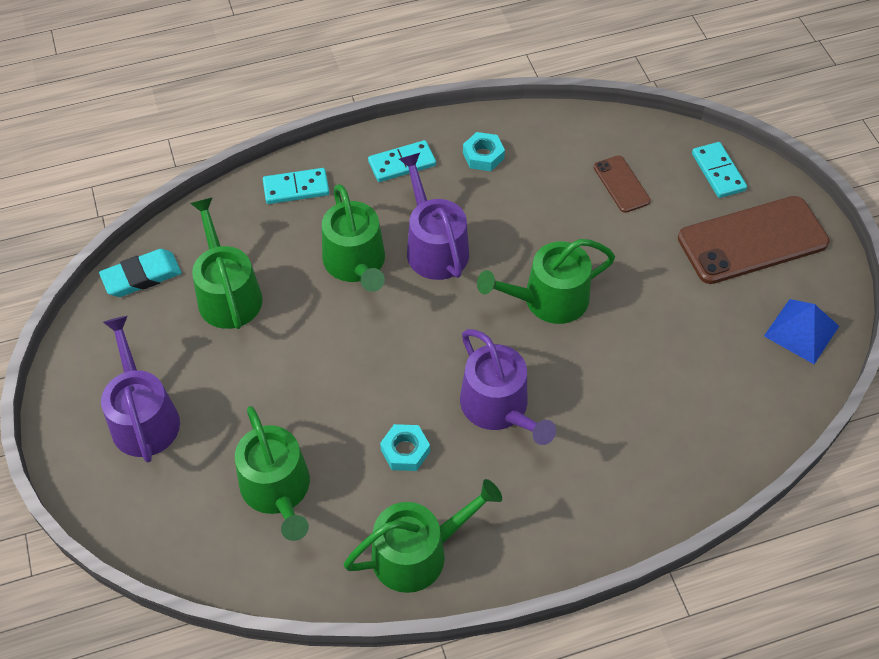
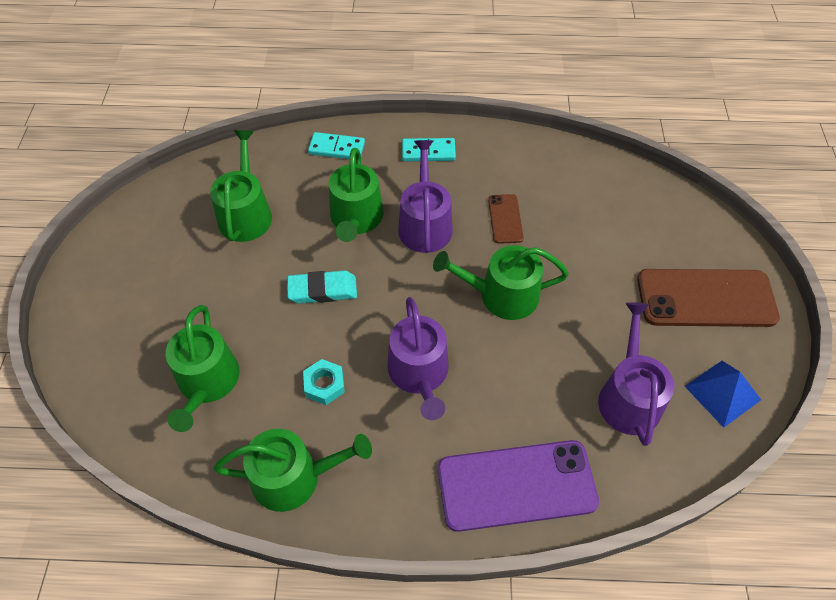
camera: 20 degrees right, 0 degrees up
turquoise eraser [99,249,181,297] -> turquoise eraser moved to [287,270,357,303]
purple watering can [101,316,180,462] -> purple watering can moved to [598,302,674,446]
turquoise nut [463,132,505,171] -> none
brown phone [594,155,651,213] -> brown phone moved to [488,194,524,244]
turquoise domino [692,142,747,198] -> none
none -> purple phone [438,440,599,532]

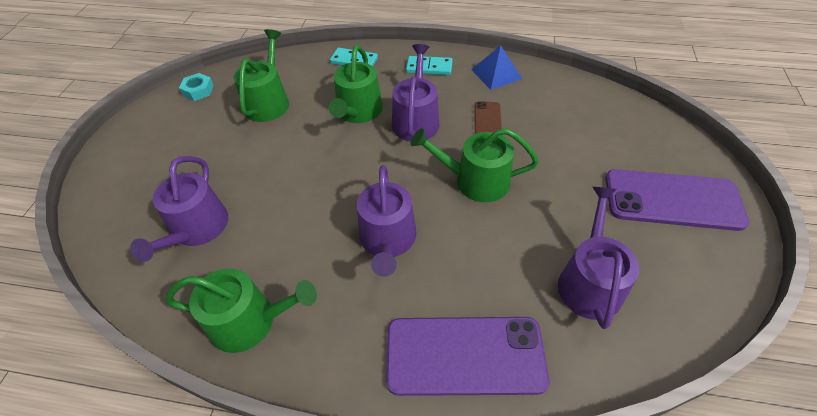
camera: 10 degrees right, 5 degrees down
green watering can [166,305,239,432] -> purple watering can [130,156,228,262]
turquoise eraser [287,270,357,303] -> none
turquoise nut [303,359,345,405] -> turquoise nut moved to [179,73,214,101]
brown phone [637,269,780,327] -> purple phone [605,169,749,231]
blue pyramid [684,361,761,428] -> blue pyramid moved to [471,46,522,90]

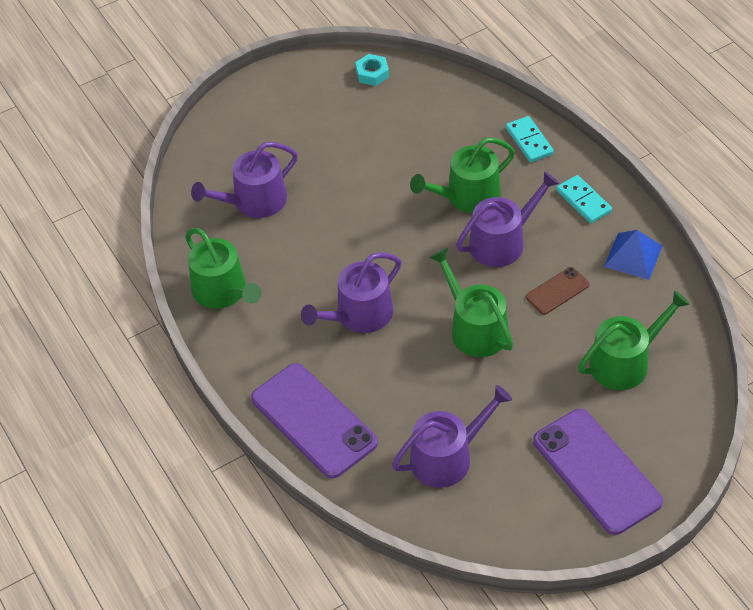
camera: 50 degrees right, 0 degrees up
green watering can [233,29,289,122] -> green watering can moved to [578,290,690,390]

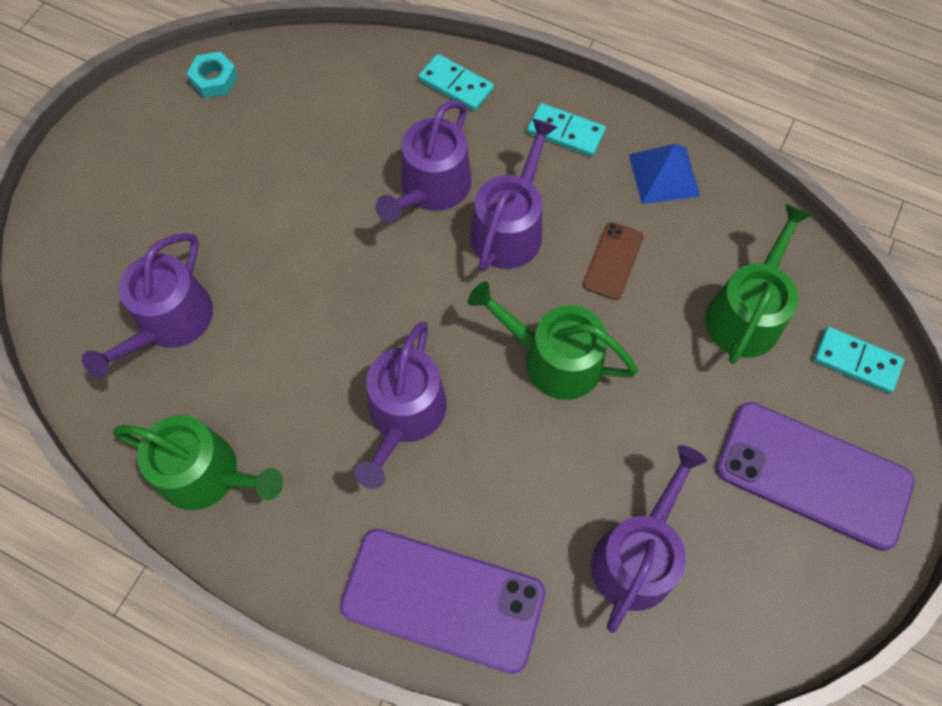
camera: 35 degrees left, 15 degrees up
green watering can [410,138,515,213] -> purple watering can [375,100,472,222]
none -> turquoise domino [814,327,904,393]

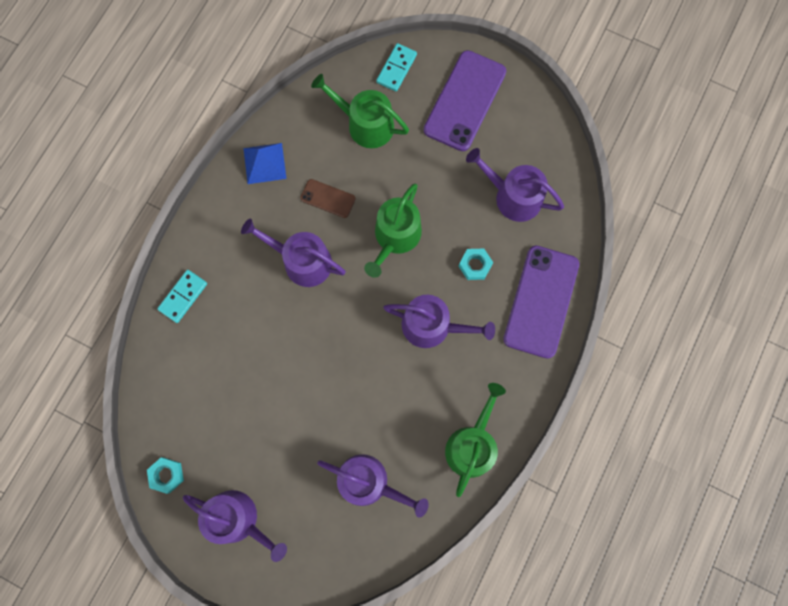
camera: 90 degrees left, 10 degrees up
purple watering can [375,100,472,222] -> purple watering can moved to [183,490,287,562]
turquoise domino [527,103,606,157] -> none
none -> turquoise nut [459,249,493,280]

